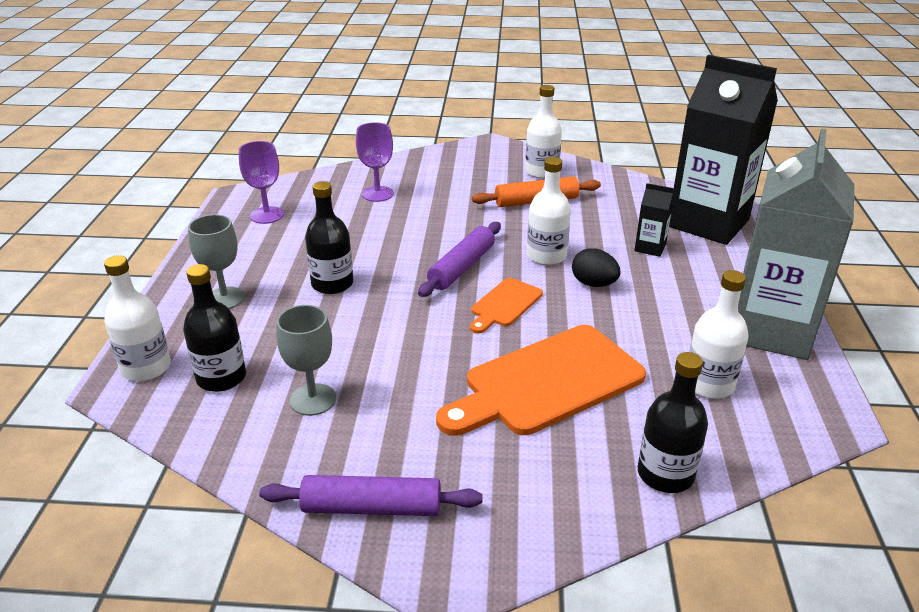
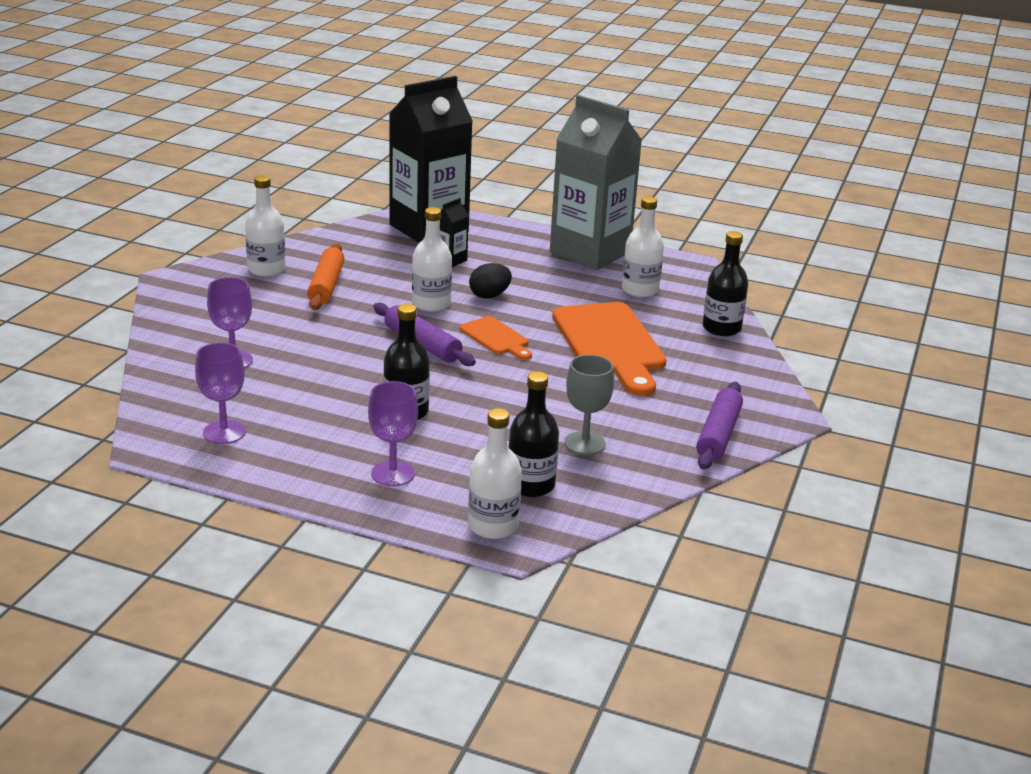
camera: 75 degrees left, 5 degrees down
grey goblet [188,214,245,309] -> purple goblet [368,381,418,486]

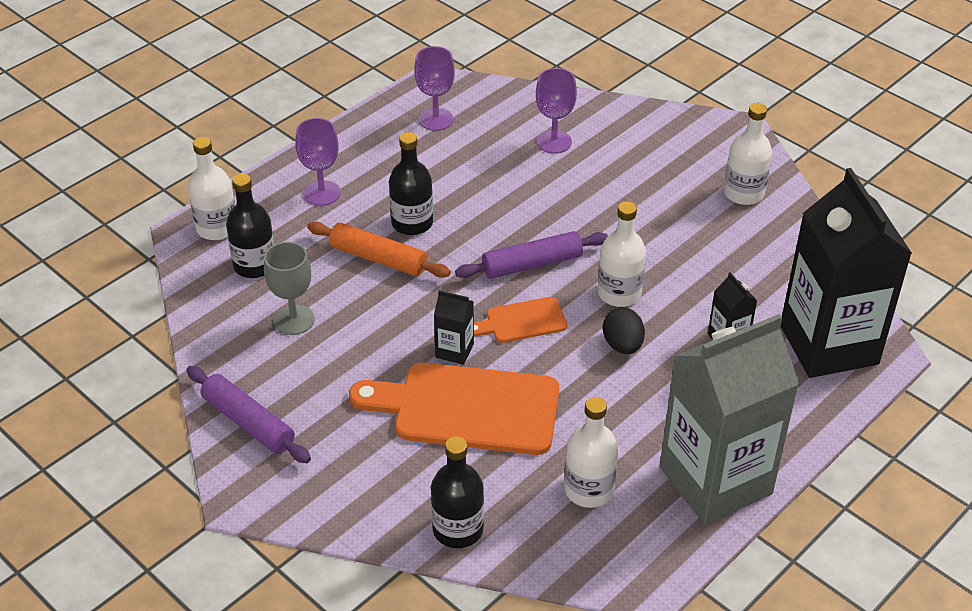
camera: 115 degrees right, 15 degrees up
orange rolling pin [307,243,345,310] -> orange rolling pin moved to [307,222,451,278]
none -> black carton [434,290,474,365]

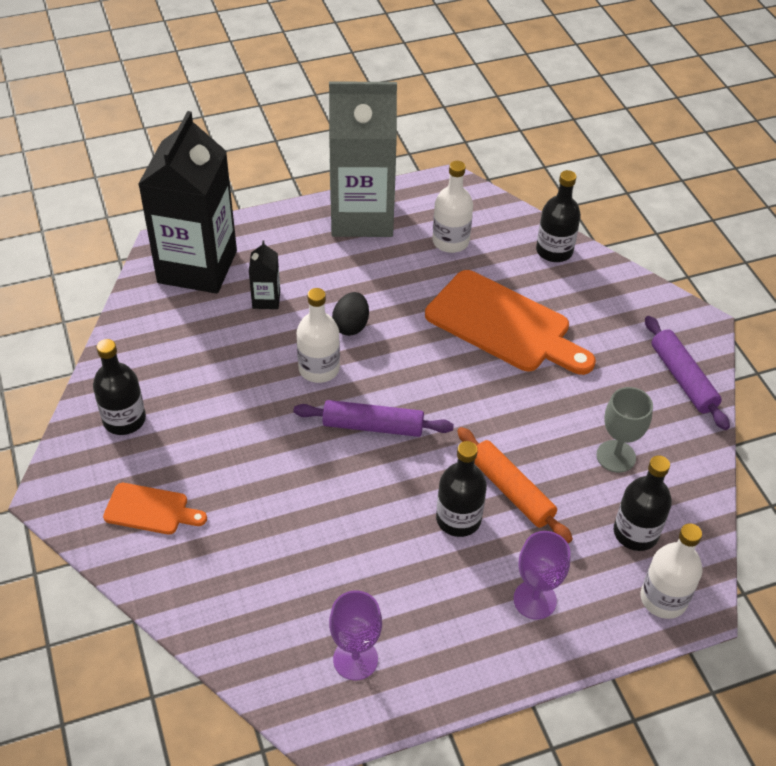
camera: 155 degrees left, 5 degrees up
black carton [434,290,474,365] -> none
orange cutting board [474,297,567,343] -> orange cutting board moved to [103,483,207,535]
purple goblet [536,68,577,153] -> none
white bottle [724,103,772,205] -> black bottle [93,339,146,435]

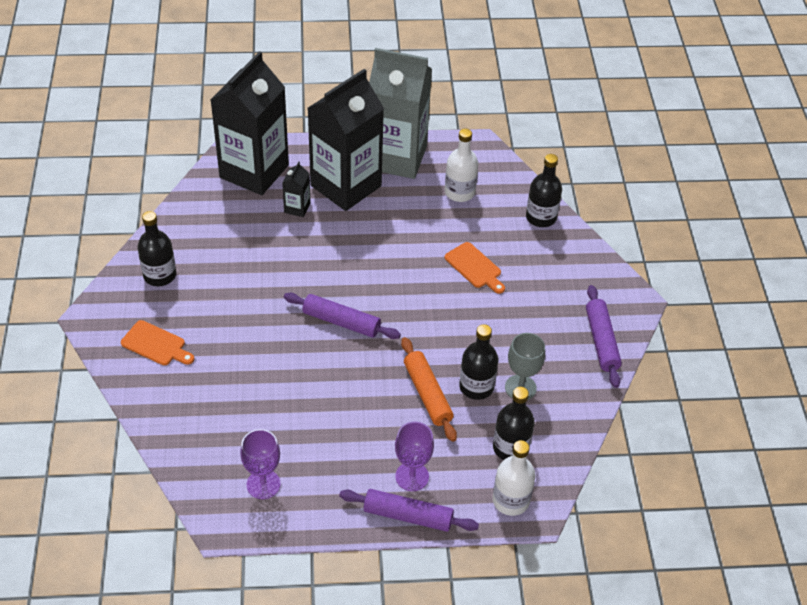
camera: 15 degrees right, 0 degrees up
white bottle [297,288,340,383] -> none
black egg [332,292,369,336] -> none
orange cutting board [425,270,596,375] -> orange cutting board [445,242,505,294], size x0.50
black bottle [436,441,487,537] -> black bottle moved to [459,324,498,400]
none -> black carton [308,69,384,211]
none -> purple rolling pin [339,489,479,532]

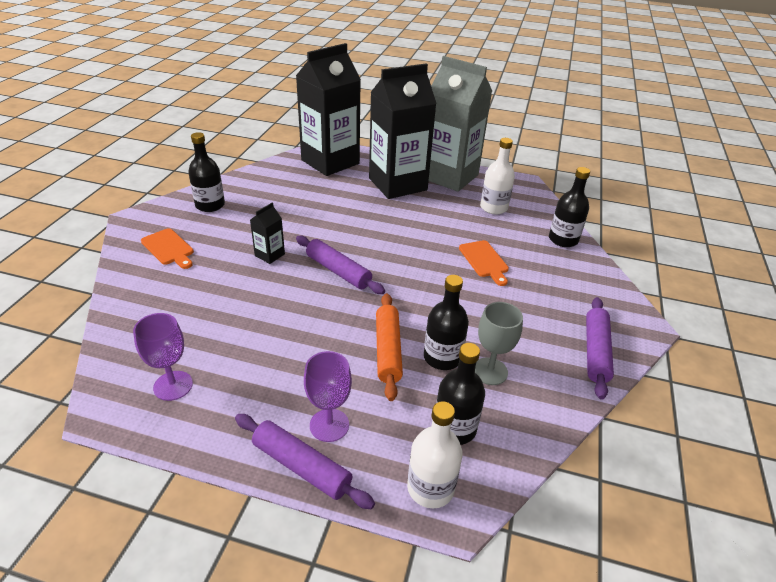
camera: 20 degrees right, 10 degrees down
black carton [282,161,310,217] -> black carton moved to [250,203,285,264]

